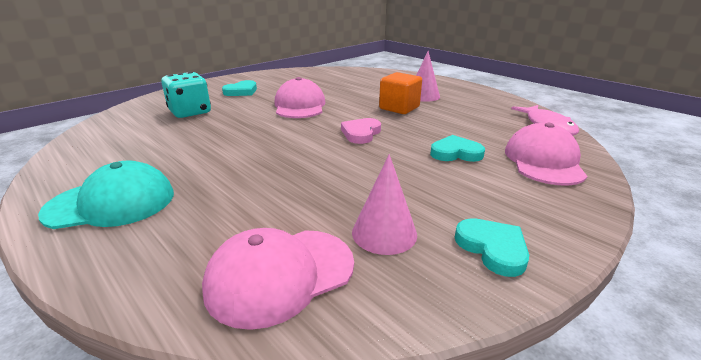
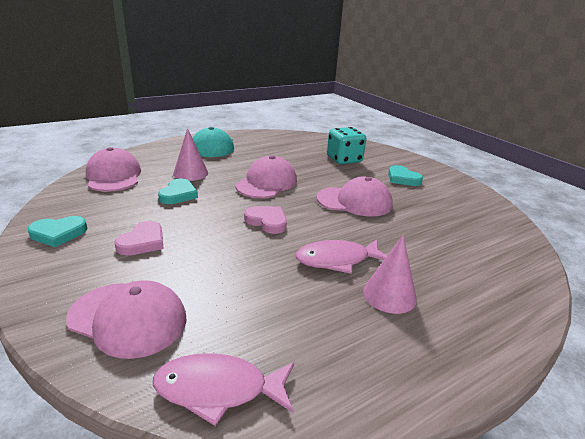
camera: 100 degrees right, 0 degrees up
pink cone [352,154,417,255] -> pink cone moved to [173,128,208,181]
orange cube [379,72,422,114] -> pink fish [295,239,387,274]
turquoise heart [430,135,485,162] -> turquoise heart moved to [158,179,198,204]
none -> pink heart [114,221,163,256]
none -> pink cap [235,155,297,198]

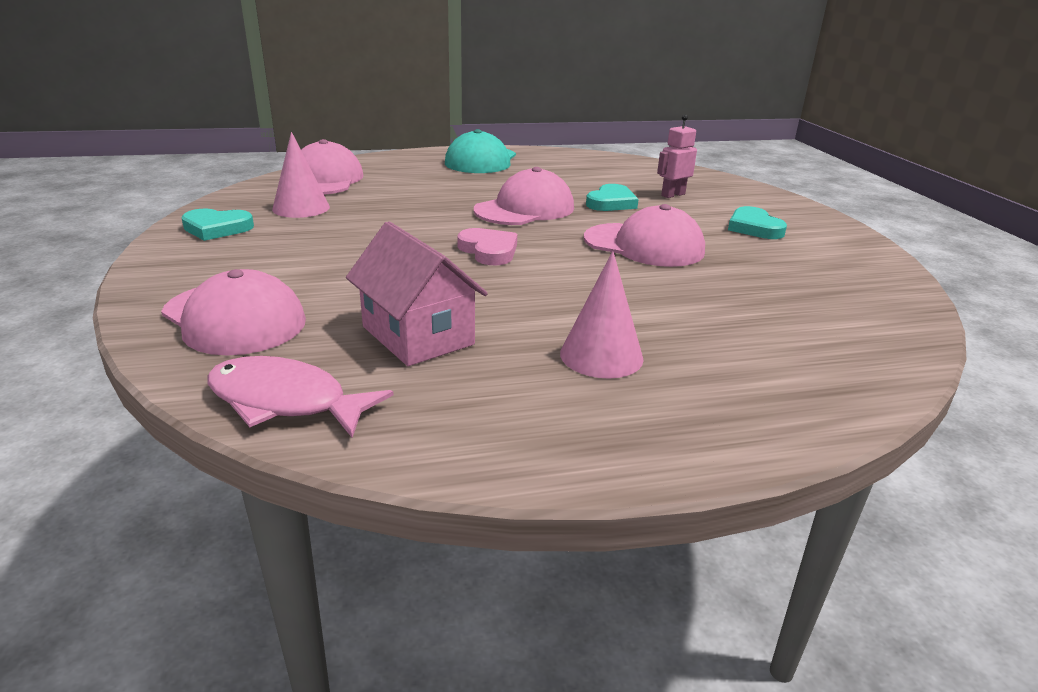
camera: 20 degrees right, 0 degrees up
pink heart [114,221,163,256] -> none
turquoise heart [158,179,198,204] -> turquoise heart moved to [586,184,639,211]
pink cone [173,128,208,181] -> pink cone moved to [272,132,330,218]
pink fish [295,239,387,274] -> none
turquoise dice [327,127,366,164] -> pink robot [657,114,697,198]
none -> pink house [346,221,488,366]

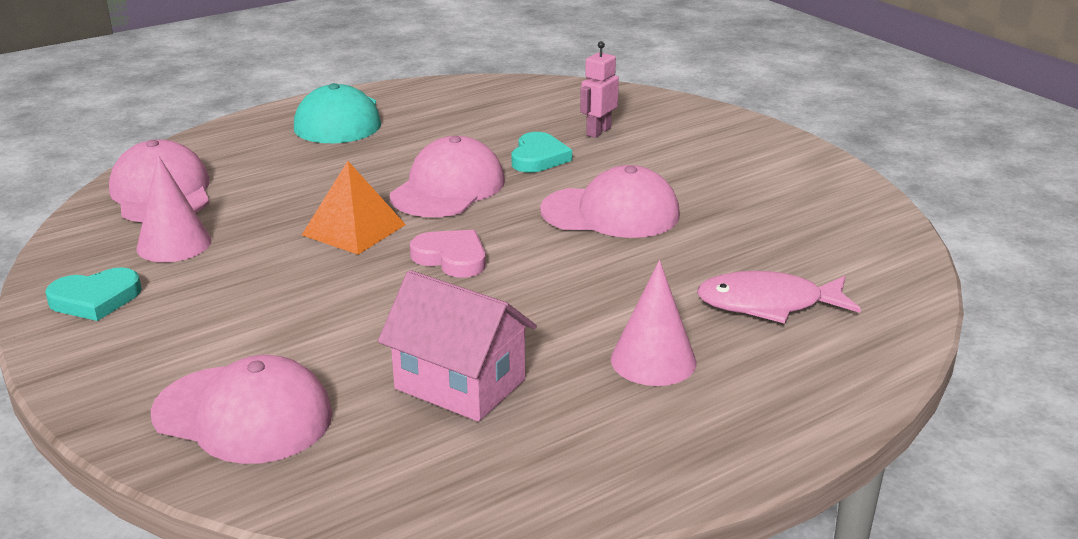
camera: 20 degrees left, 0 degrees up
pink fish [208,356,393,438] -> pink fish moved to [697,271,861,324]
turquoise heart [728,206,787,239] -> none
none -> orange pyramid [302,161,406,255]

